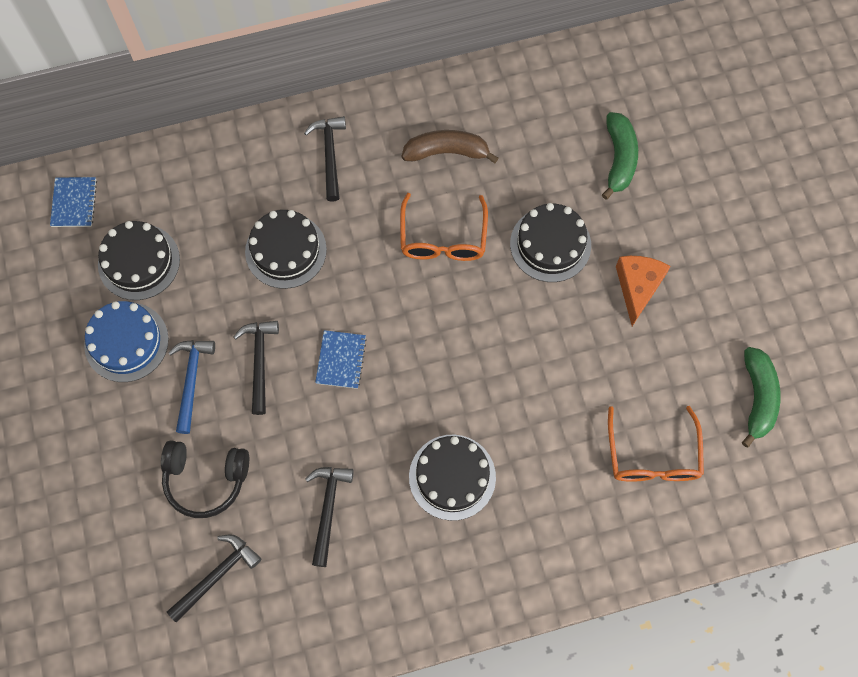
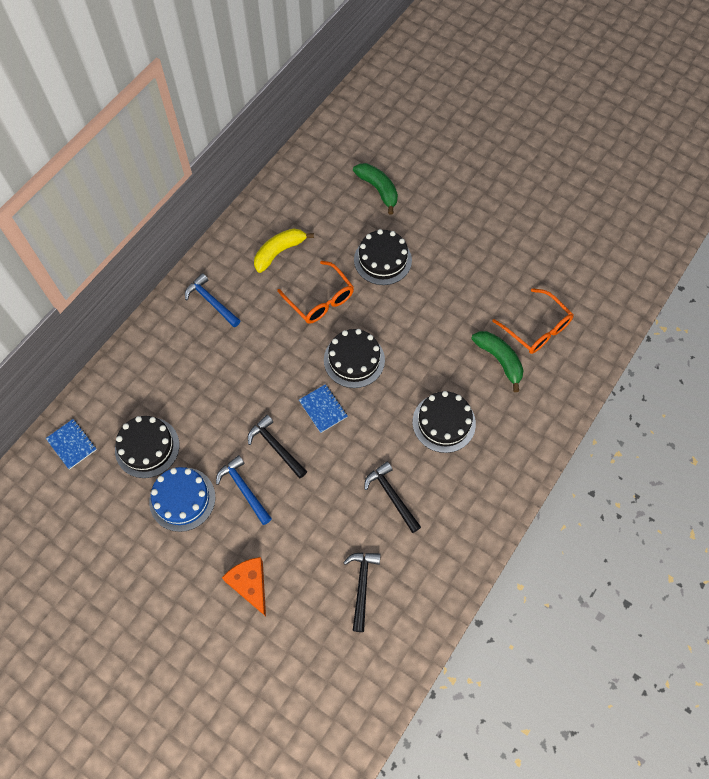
camera: 40 degrees left, 5 degrees down
black headphones [161,440,249,518] -> none
black cake [245,210,327,289] -> black cake moved to [324,329,385,388]
black hammer [304,116,346,202] -> blue hammer [185,273,241,327]
brown banana [402,130,498,163] -> yellow banana [254,228,314,273]
orange cheese [616,256,671,326] -> orange cheese moved to [222,557,266,616]
green banana [742,347,780,448] -> green banana moved to [471,331,523,392]

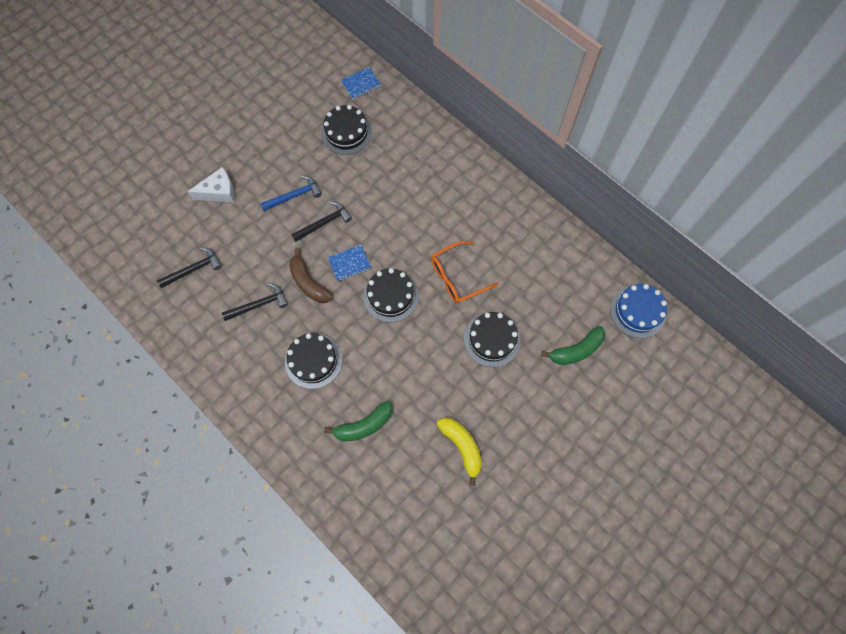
camera: 100 degrees right, 5 degrees up
blue cake [149,467,215,532] -> blue cake moved to [610,284,667,338]
blue hammer [185,273,241,327] -> none
orange cheese [222,557,266,616] -> white cheese [187,167,235,202]
yellow banana [254,228,314,273] -> yellow banana moved to [437,418,482,486]
black hammer [343,552,381,632] -> black hammer turned 45 degrees counterclockwise [157,247,222,288]
orange glasses [492,288,573,354] -> none
none -> brown banana [289,248,333,303]

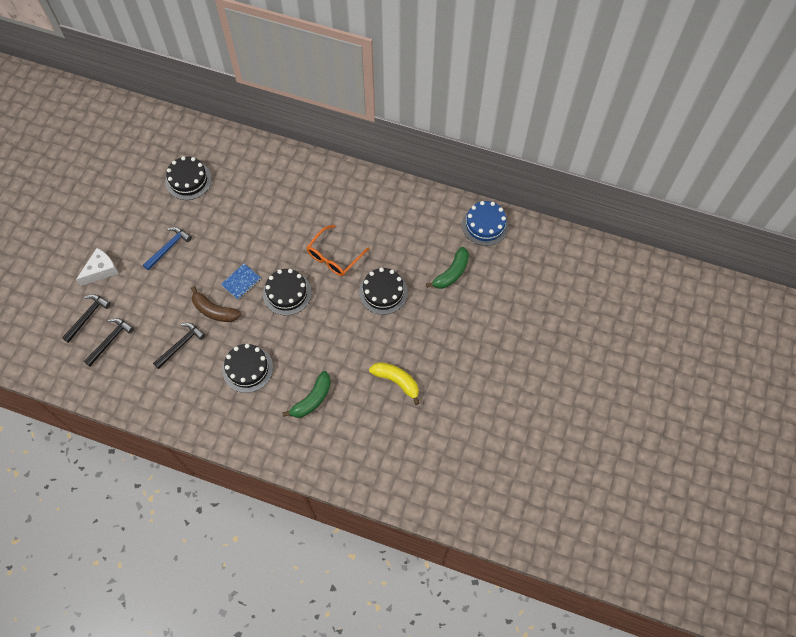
camera: 25 degrees left, 5 degrees down
black hammer [291,201,352,242] -> black hammer moved to [62,294,111,343]
blue notebook [341,67,381,99] -> none

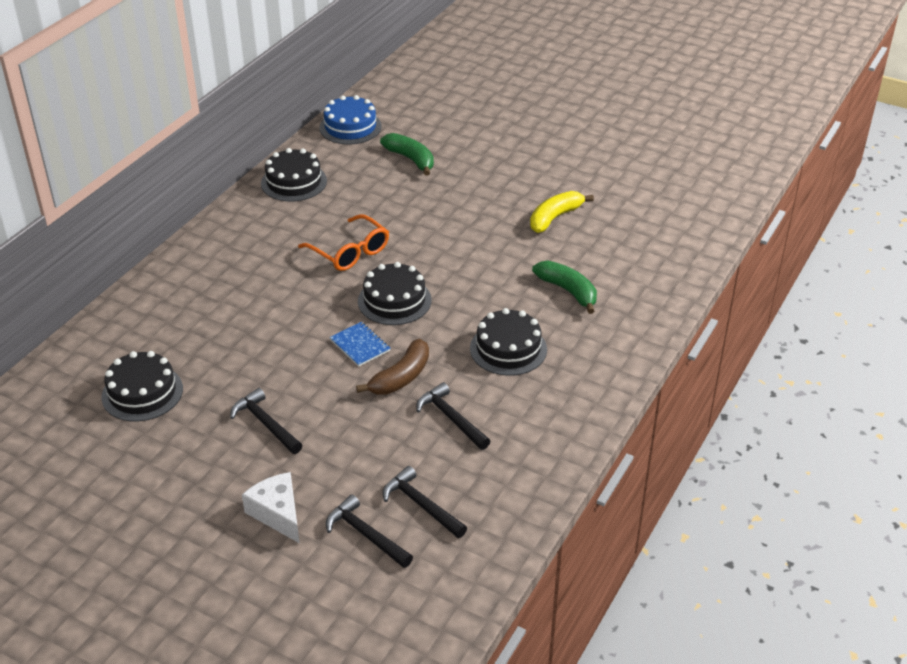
camera: 80 degrees left, 25 degrees down
blue hammer [143,227,192,270] -> black hammer [230,388,302,454]
black cake [359,268,408,315] -> black cake moved to [261,148,327,201]

